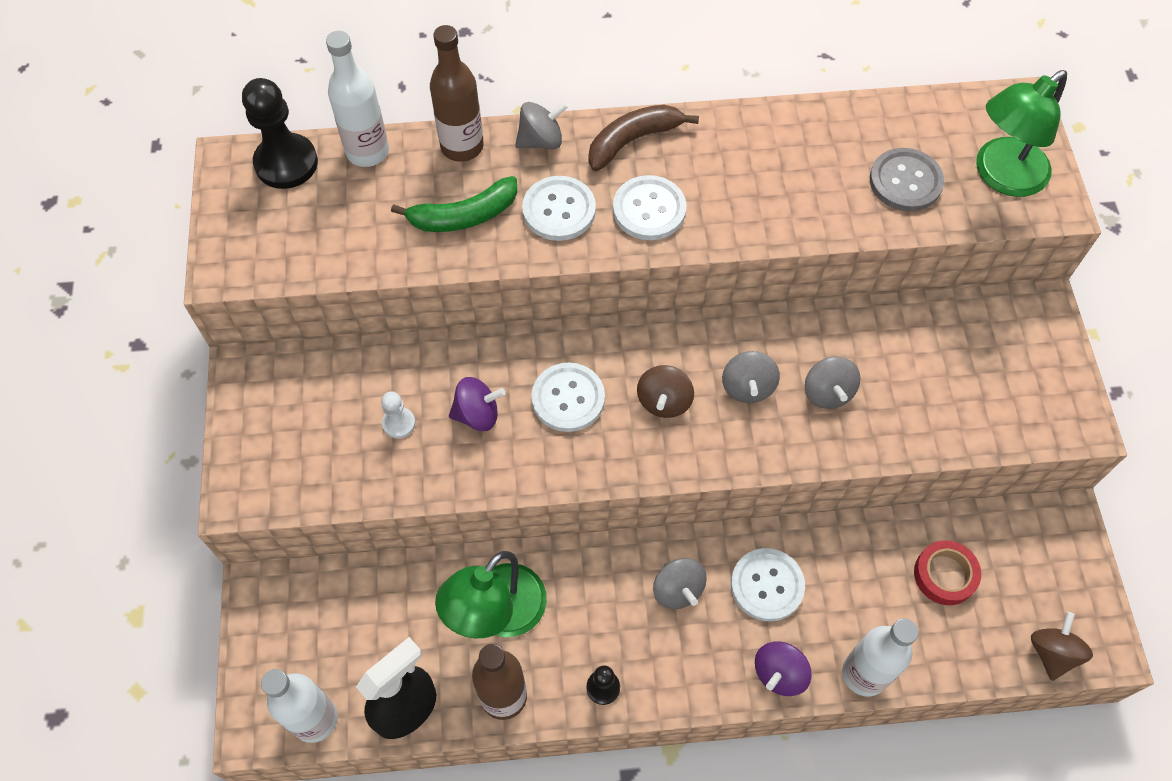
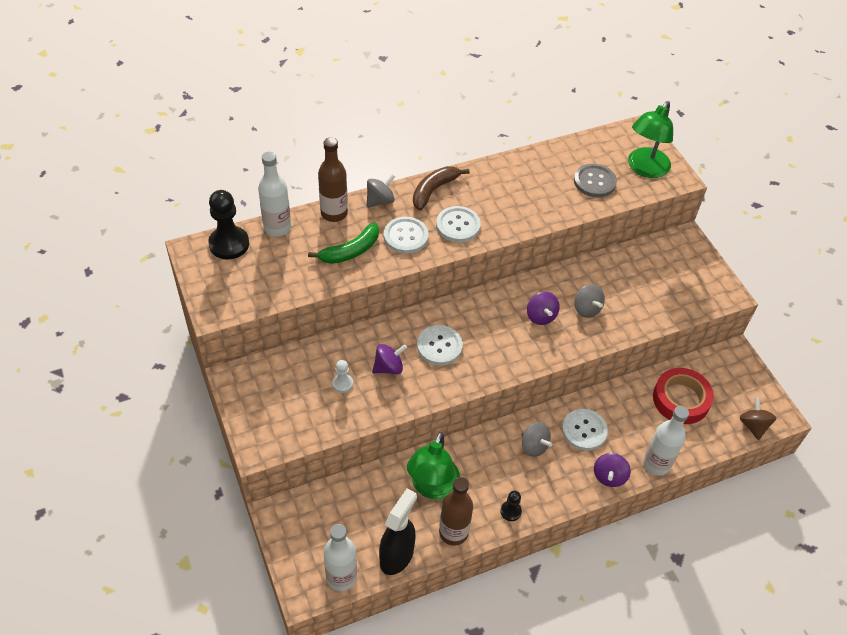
camera: 20 degrees left, 10 degrees down
brown spinning top [637,365,694,418] -> none
grey spinning top [722,351,780,403] -> purple spinning top [527,292,560,325]
red tape [914,540,981,605] -> red tape [653,368,714,424], size x1.52

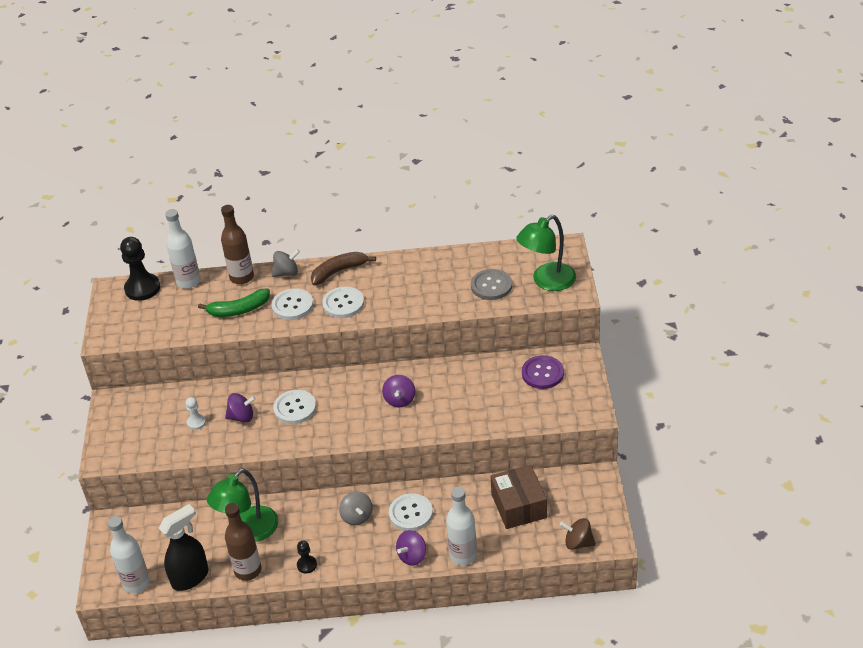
camera: 25 degrees right, 10 degrees down
grey spinning top [574,284,605,318] -> none
red tape [653,368,714,424] -> brown box [490,465,547,529]
brown spinning top [740,397,776,440] -> brown spinning top turned 90 degrees counterclockwise [560,518,596,550]
none -> purple button [522,355,564,389]

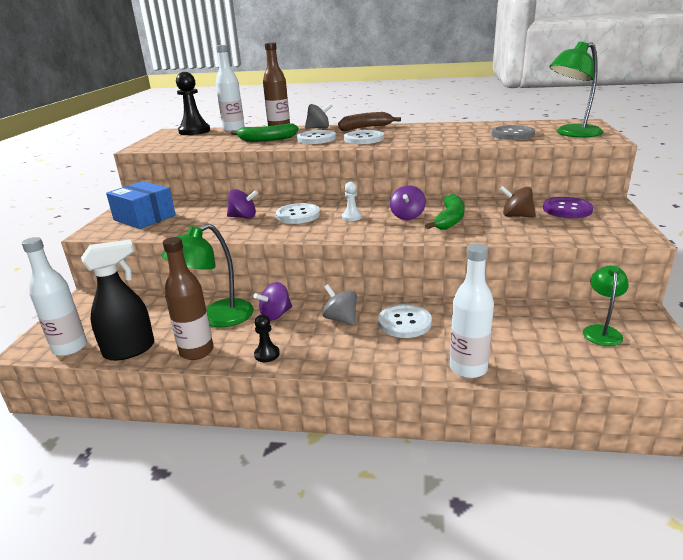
camera: 10 degrees right, 15 degrees down
white pawn [186,397,206,430] -> white pawn moved to [342,182,362,221]
grey spinning top [339,492,373,525] -> grey spinning top turned 150 degrees clockwise [322,284,357,326]
purple spinning top [396,530,426,566] -> purple spinning top moved to [254,282,292,321]
brown box [490,465,547,529] -> none
brown spinning top [560,518,596,550] -> brown spinning top moved to [499,186,536,218]
none -> blue box [106,181,176,229]
none -> green banana [425,194,465,230]
none -> green lamp [583,266,629,346]

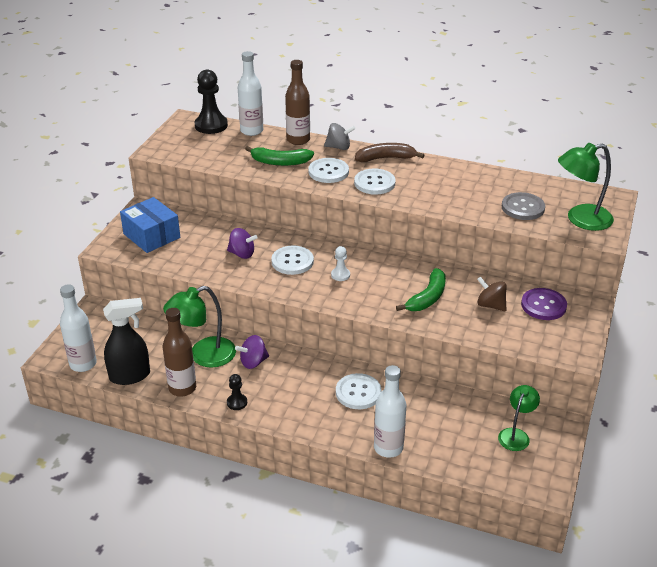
camera: 10 degrees right, 10 degrees up
grey spinning top [322,284,357,326] -> none
purple spinning top [390,185,426,220] -> none

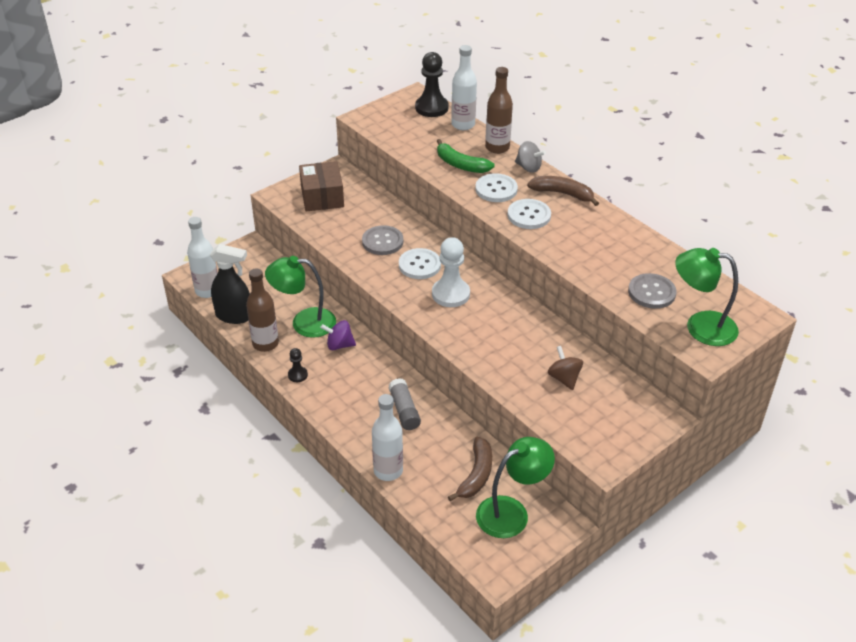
camera: 30 degrees right, 5 degrees up
blue box [120,197,180,253] -> brown box [299,161,344,211]
purple spinning top [227,228,258,259] -> grey button [362,225,403,255]
white pawn [331,246,350,281] -> white pawn [432,237,470,307], size x1.97
white button [336,373,381,409] -> grey glue stick [388,378,421,430]
green banana [396,268,446,311] -> none
green lamp [498,385,540,451] -> green lamp [476,437,555,538], size x1.60
purple button [521,288,567,320] -> none
none -> brown banana [448,437,492,501]

